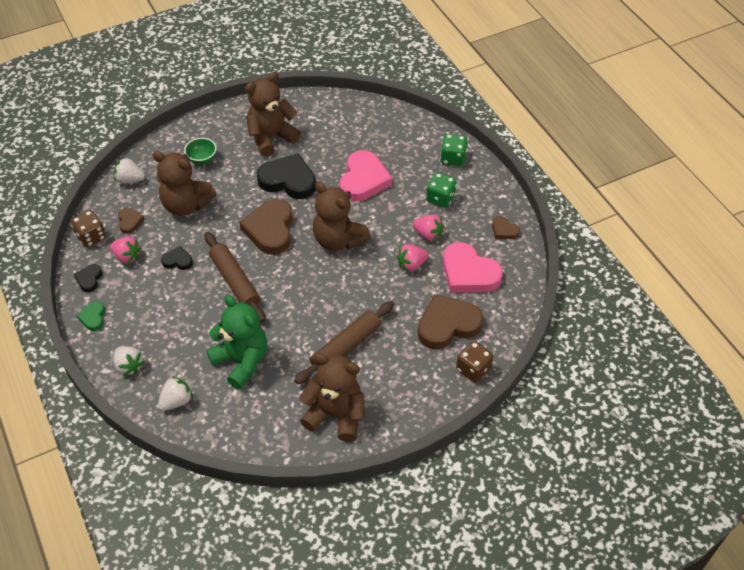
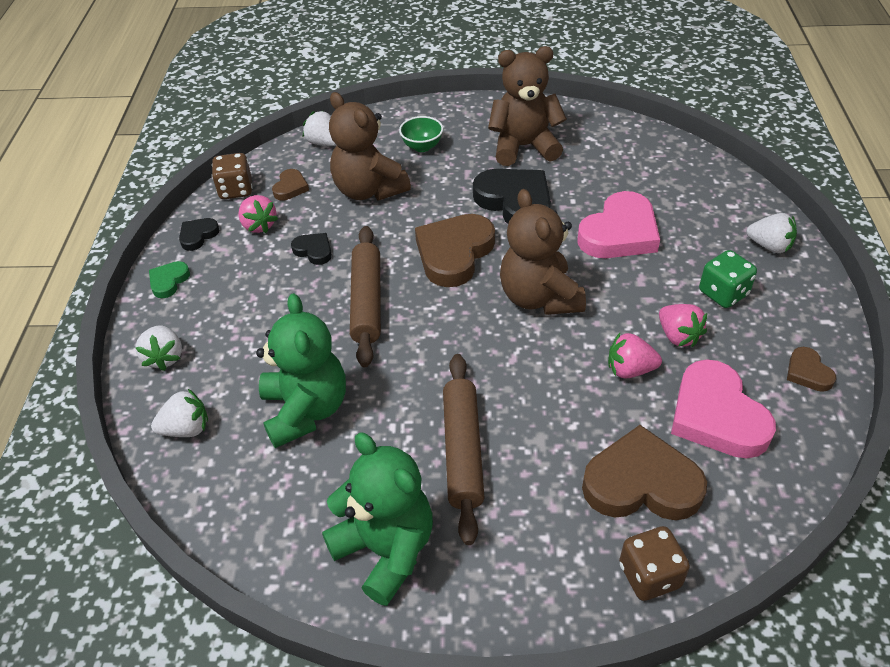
camera: 30 degrees right, 5 degrees down
brown rolling pin [294,301,394,384] -> brown rolling pin turned 75 degrees counterclockwise [443,354,485,545]
brown teddy bear [299,353,365,442] -> green teddy bear [322,432,433,606]
green dice [440,134,467,166] -> white strawberry [747,213,797,253]

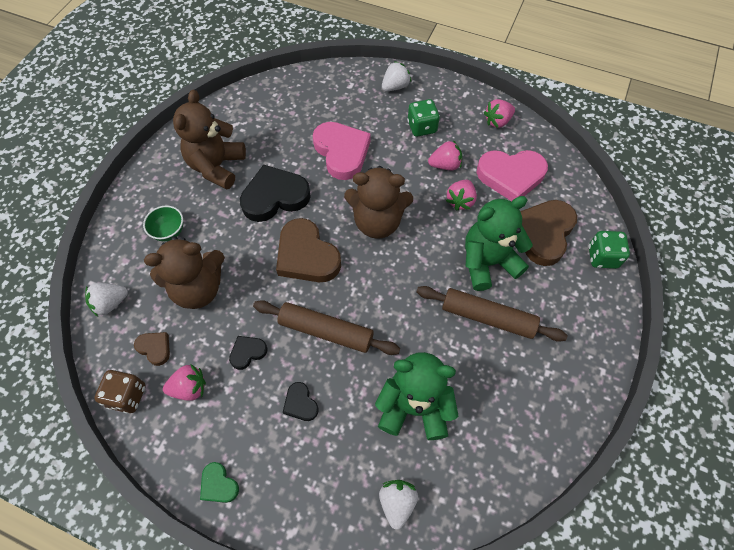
camera: 70 degrees left, 15 degrees up
white strawberry [135,325,182,371] -> none
black heart [179,218,219,251] -> black heart moved to [283,382,319,421]
green teddy bear [322,432,433,606] -> green teddy bear moved to [465,196,533,291]
brown dice [619,526,690,601] -> green dice [589,231,630,269]
brown heart [787,347,836,392] -> pink strawberry [484,99,515,128]

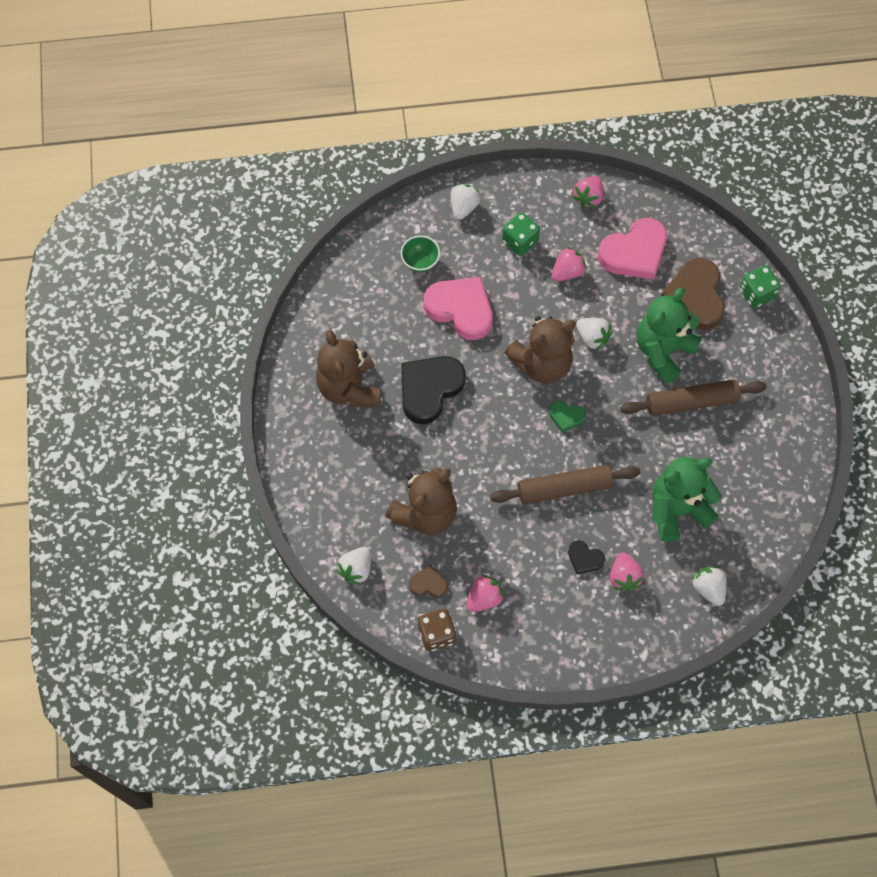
camera: 30 degrees left, 5 degrees up
green bowl [143,206,183,241] -> green bowl moved to [401,235,440,272]
green heart [200,462,239,503] -> green heart moved to [549,401,586,433]
black heart [229,336,268,370] -> none
brown heart [276,218,341,282] -> none
pink strawberry [446,180,477,211] -> pink strawberry moved to [610,552,644,592]
none -> white strawberry [576,318,612,350]

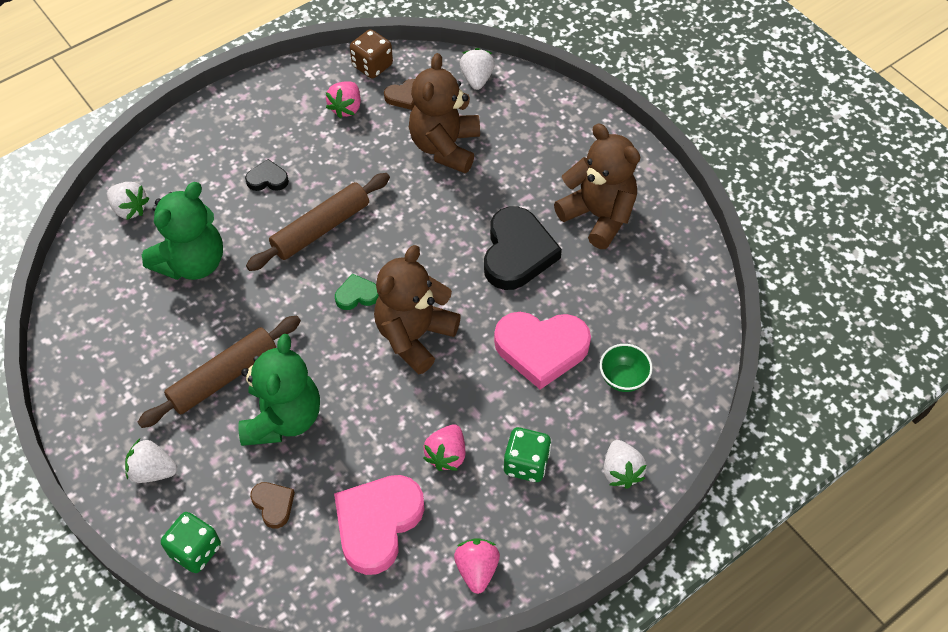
camera: 150 degrees right, 10 degrees down
white strawberry [576,318,612,350] -> white strawberry moved to [125,439,177,483]
pink strawberry [610,552,644,592] -> none
brown heart [661,258,725,330] -> brown heart [250,482,295,529], size x0.48

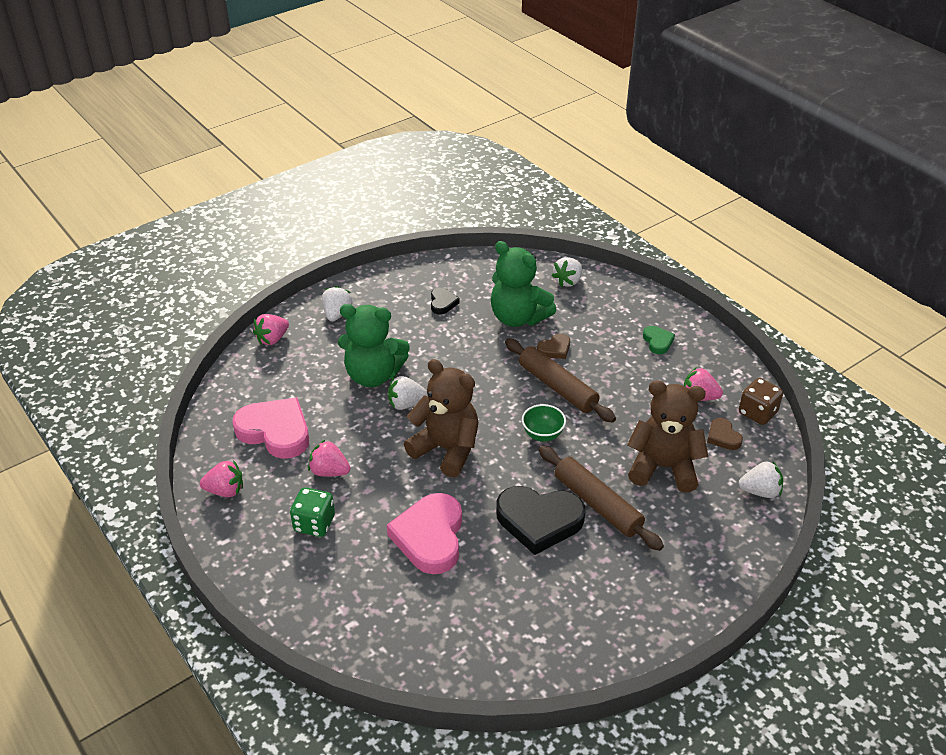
camera: 90 degrees right, 15 degrees down
brown rolling pin [138,316,301,428] -> brown rolling pin moved to [539,446,664,551]
green dice [161,512,221,573] -> pink strawberry [253,314,289,345]
black heart [245,159,289,191] -> black heart moved to [431,287,460,315]
brown heart [250,482,295,529] -> brown heart moved to [537,333,570,359]
green heart [335,274,379,310] -> green heart moved to [643,326,675,354]
brown teddy bear [554,124,640,249] -> none
green bowl [600,344,653,392] -> green bowl moved to [522,404,566,442]
white strawberry [604,440,647,489] -> white strawberry moved to [388,376,428,410]

